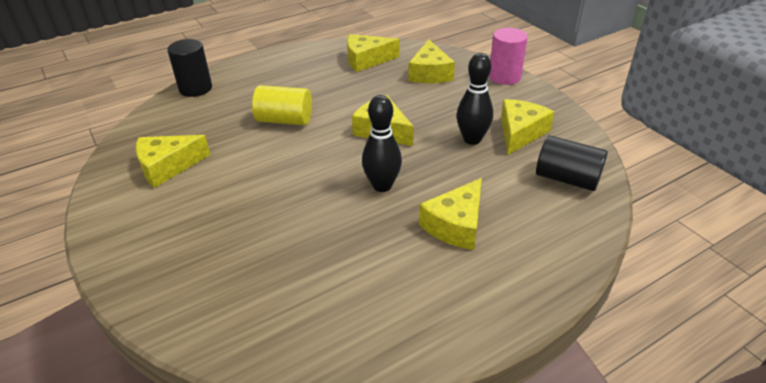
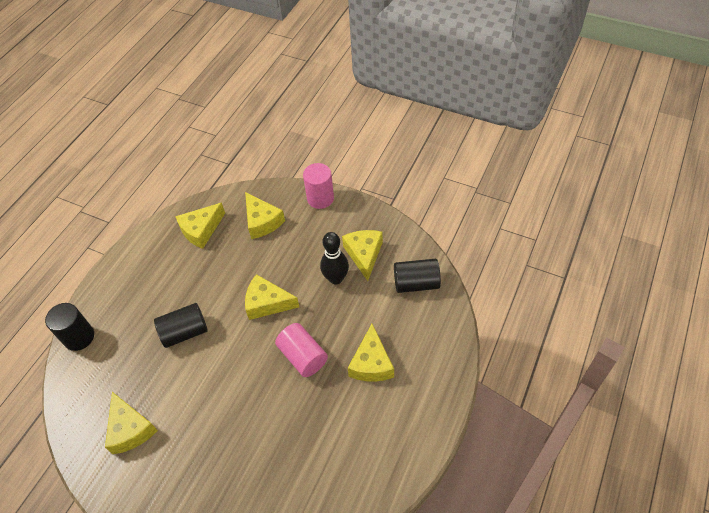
camera: 30 degrees left, 15 degrees up
yellow cheese [136,135,210,188] -> yellow cheese turned 60 degrees counterclockwise [105,392,158,454]
yellow cylinder [252,85,312,125] -> black cylinder [154,303,208,348]
black bowling pin [362,95,402,192] -> pink cylinder [275,323,328,377]

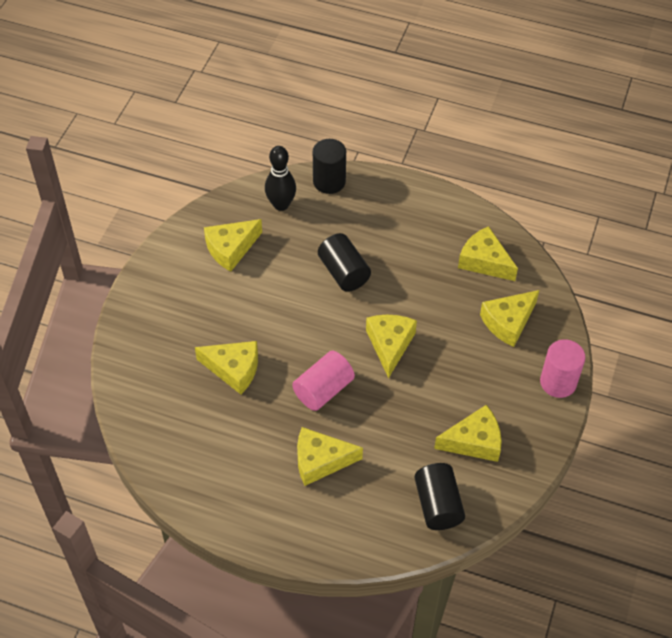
camera: 80 degrees right, 0 degrees up
black bowling pin [320,232,349,284] -> black bowling pin moved to [265,146,296,211]
none -> yellow cheese [195,341,258,394]

